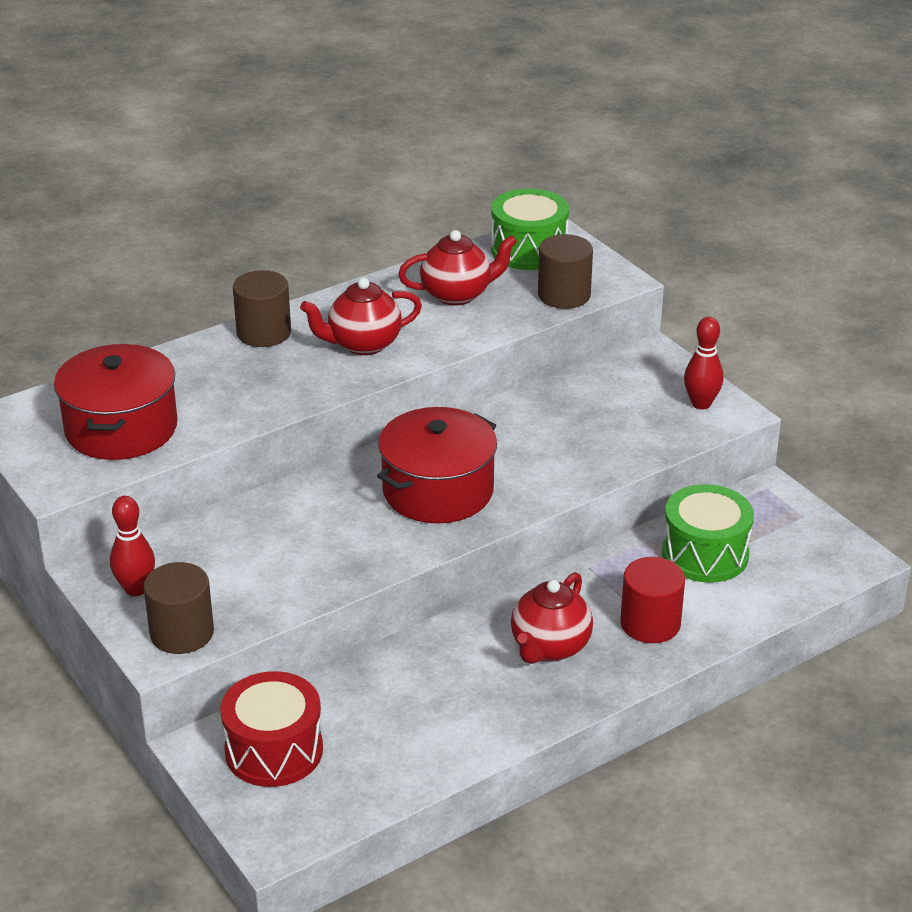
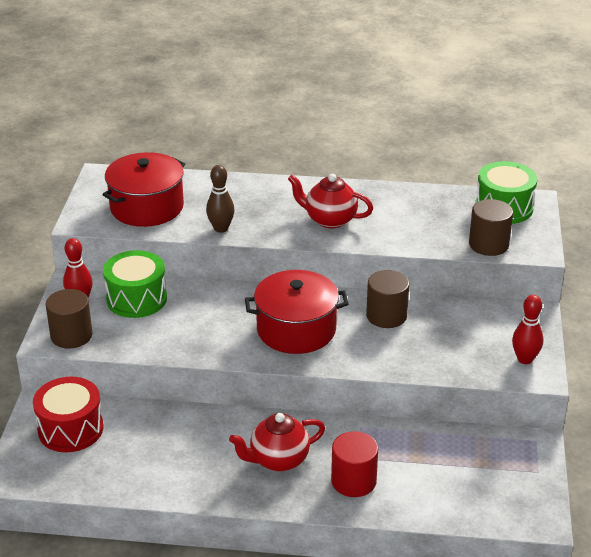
camera: 40 degrees right, 0 degrees up
brown cylinder [233,270,291,347] -> brown cylinder moved to [366,270,409,328]
red teapot [398,230,517,306] -> none
green drum [662,484,754,583] -> green drum moved to [103,250,167,318]
none -> brown bowling pin [206,165,235,233]

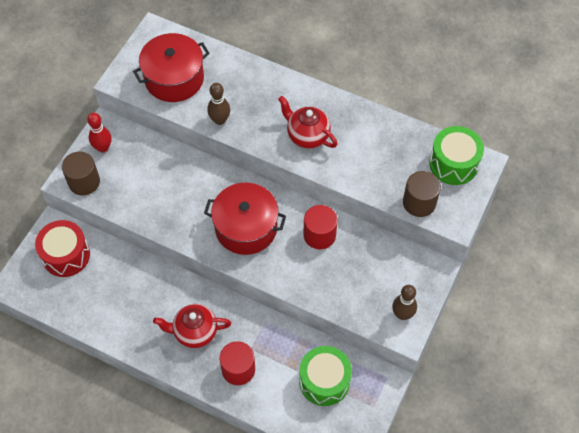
camera: 20 degrees right, 25 degrees up
green drum [103,250,167,318] -> green drum moved to [299,346,352,406]
brown cylinder [366,270,409,328] -> red cylinder [304,205,338,249]
red bowling pin [512,295,543,364] -> brown bowling pin [392,285,417,320]

